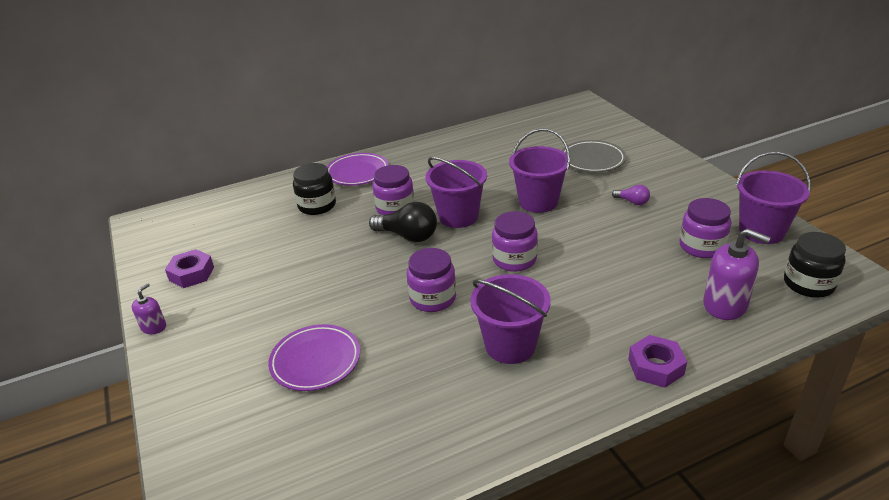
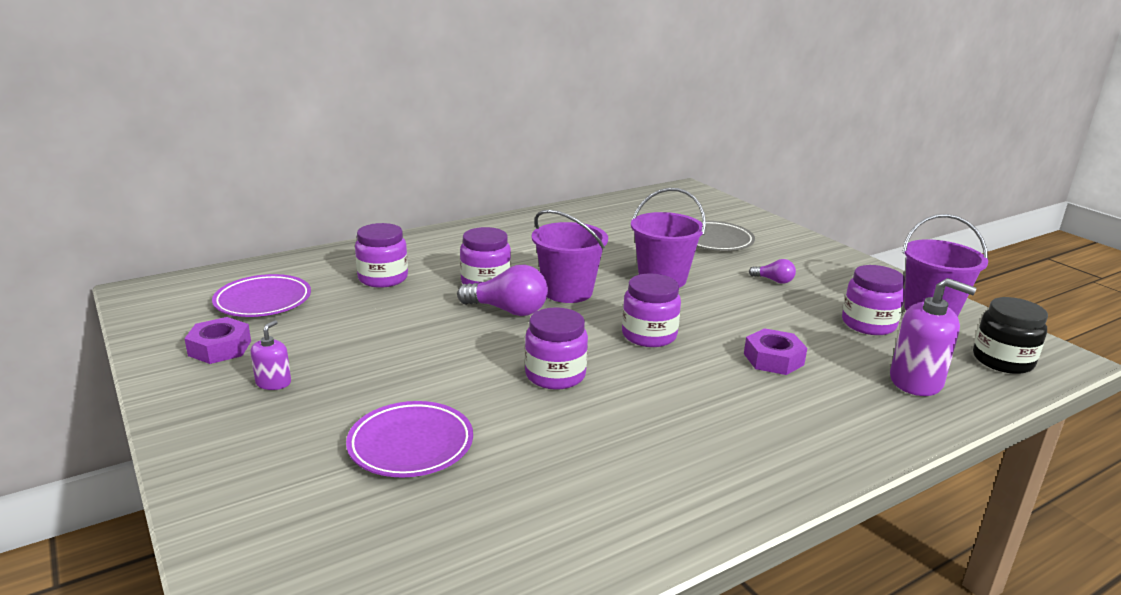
camera: 10 degrees left, 10 degrees down
purple soap dispenser [132,283,166,334] -> purple soap dispenser moved to [250,320,291,390]
black jar [293,163,336,215] -> purple jar [355,223,408,288]
purple plate [327,153,389,186] -> purple plate moved to [212,274,311,317]
black light bulb [369,202,437,242] -> purple light bulb [457,265,548,316]
purple bucket [470,274,551,364] -> none
purple nut [628,335,687,388] -> purple nut moved to [744,328,807,375]

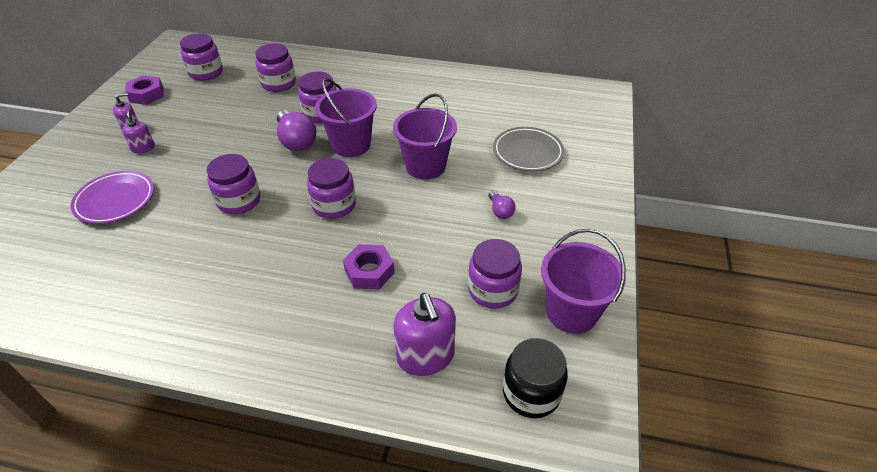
camera: 45 degrees right, 20 degrees up
purple plate [212,274,311,317] -> purple jar [180,33,223,81]
none -> purple soap dispenser [122,110,155,154]

